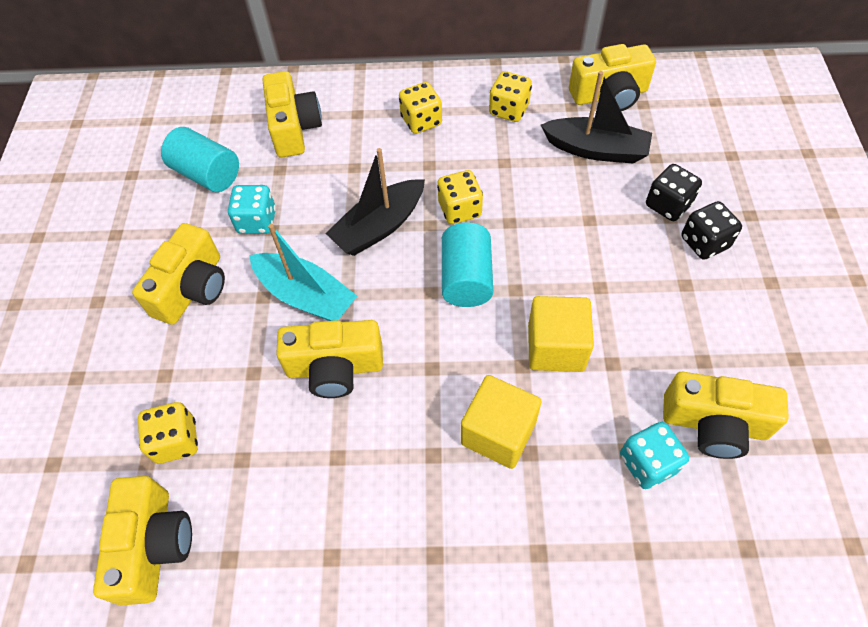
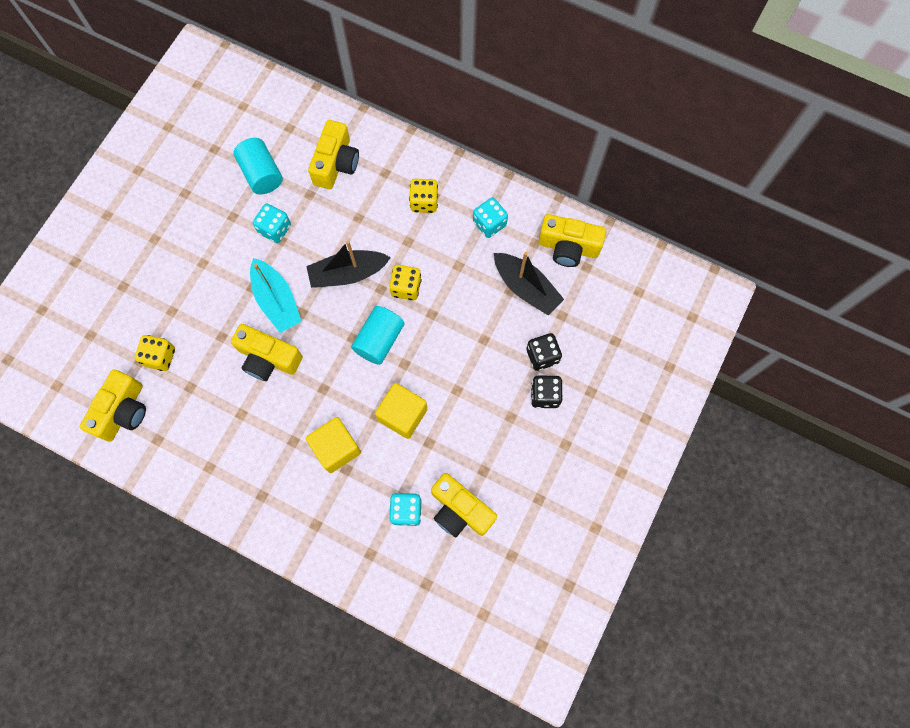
camera: 25 degrees right, 15 degrees up
yellow camera [132,223,225,325] -> none
yellow dice [489,71,532,122] -> turquoise dice [473,198,508,238]

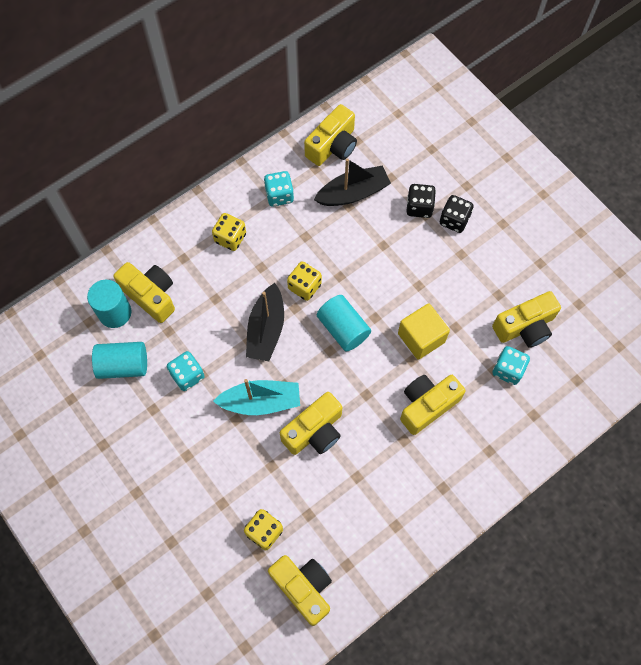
camera: 65 degrees left, 5 degrees down
yellow cube [305,417,361,473] -> yellow camera [400,375,466,435]
none -> turquoise cylinder [87,280,131,328]

